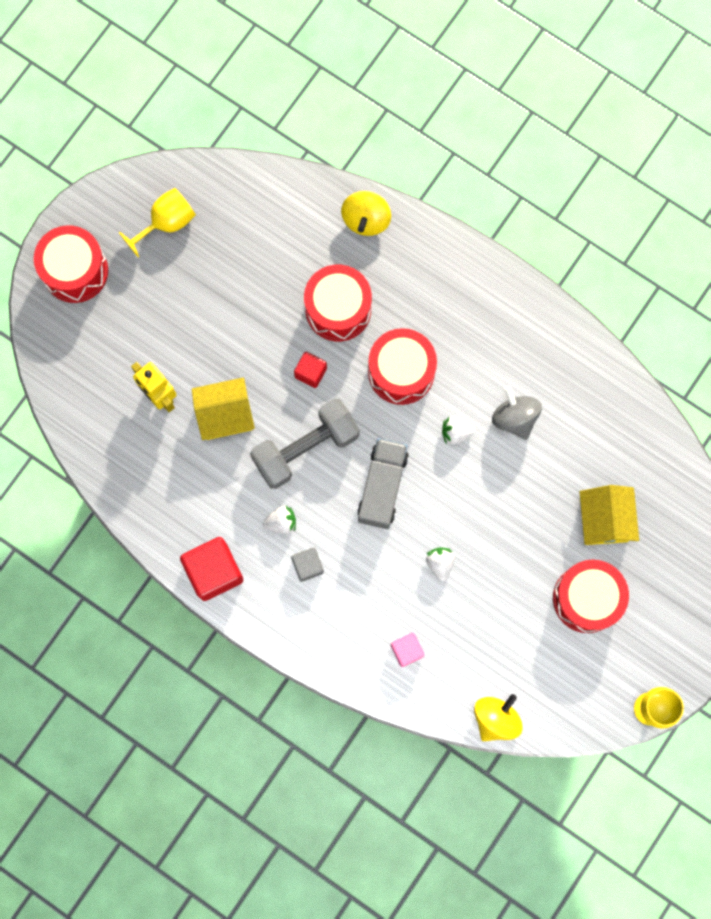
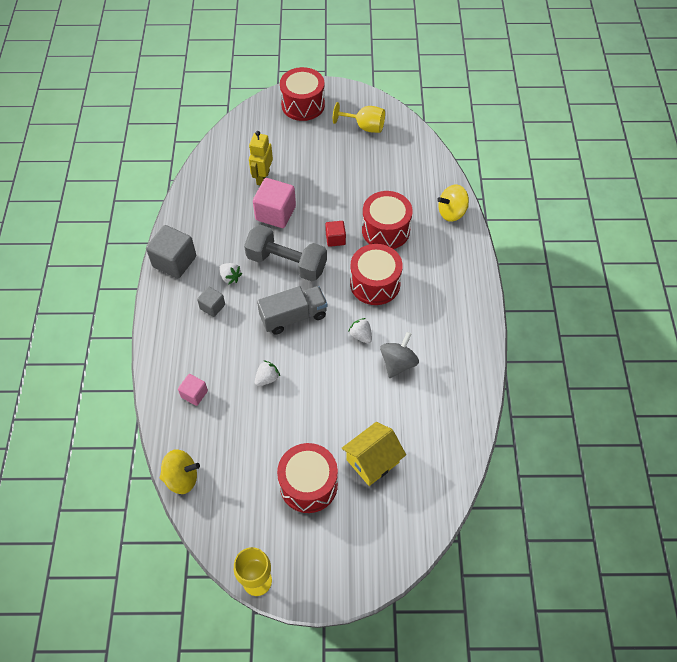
camera: 55 degrees right, 20 degrees down
red cube [180,537,243,601] -> grey cube [146,225,196,278]
yellow house [192,377,255,440] -> pink cube [253,178,296,228]

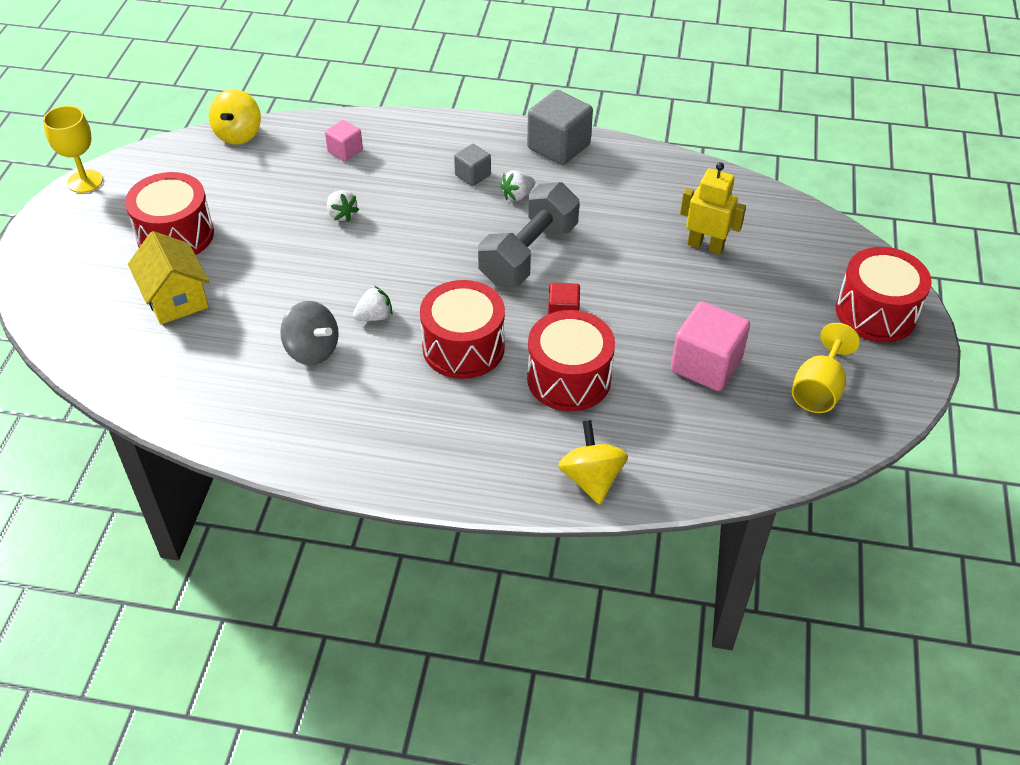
camera: 100 degrees right, 10 degrees down
pink cube [253,178,296,228] -> pink cube moved to [671,301,750,391]
grey truck [257,286,327,334] -> none

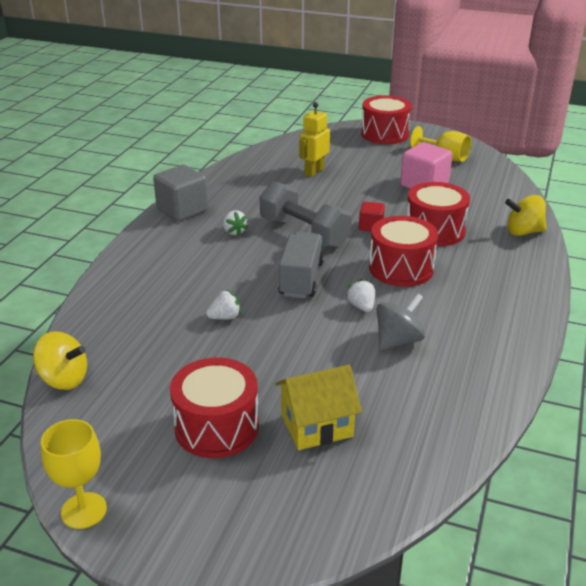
camera: 80 degrees left, 15 degrees down
pink cube [325,120,363,161] -> none
grey cube [454,144,491,186] -> none
none -> grey truck [278,232,324,298]

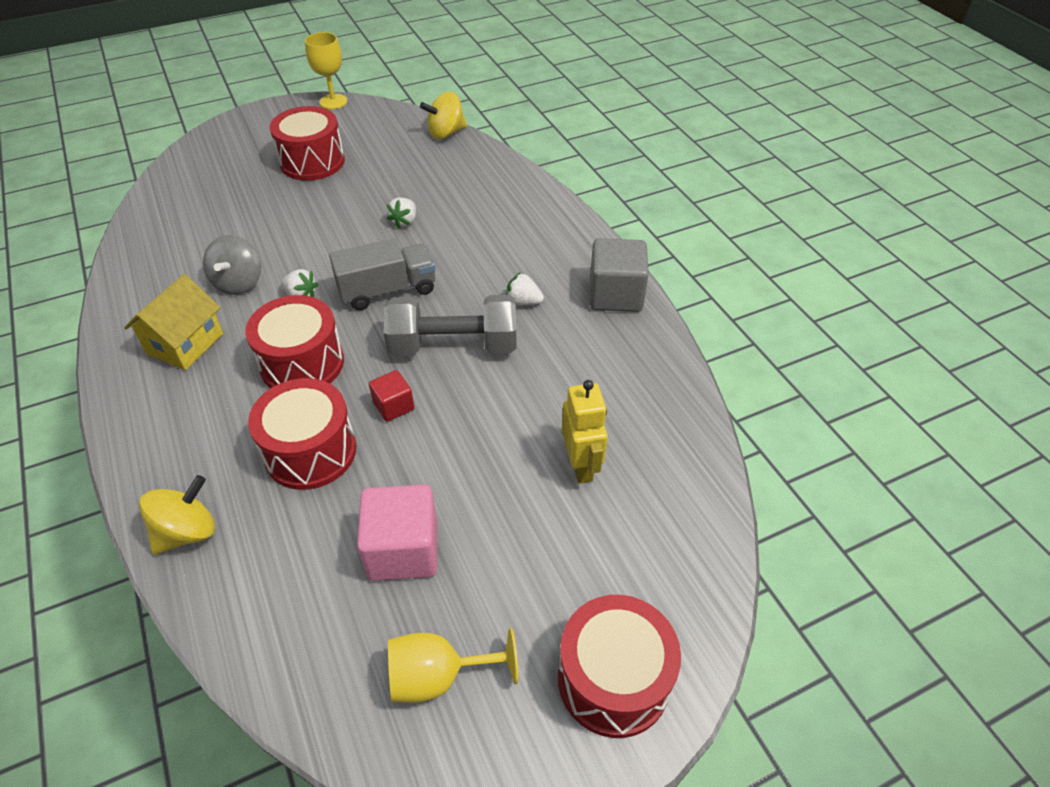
camera: 135 degrees right, 15 degrees up
yellow house [275,365,362,450] -> yellow house moved to [124,274,223,370]
grey truck [278,232,324,298] -> grey truck turned 75 degrees counterclockwise [329,239,436,310]

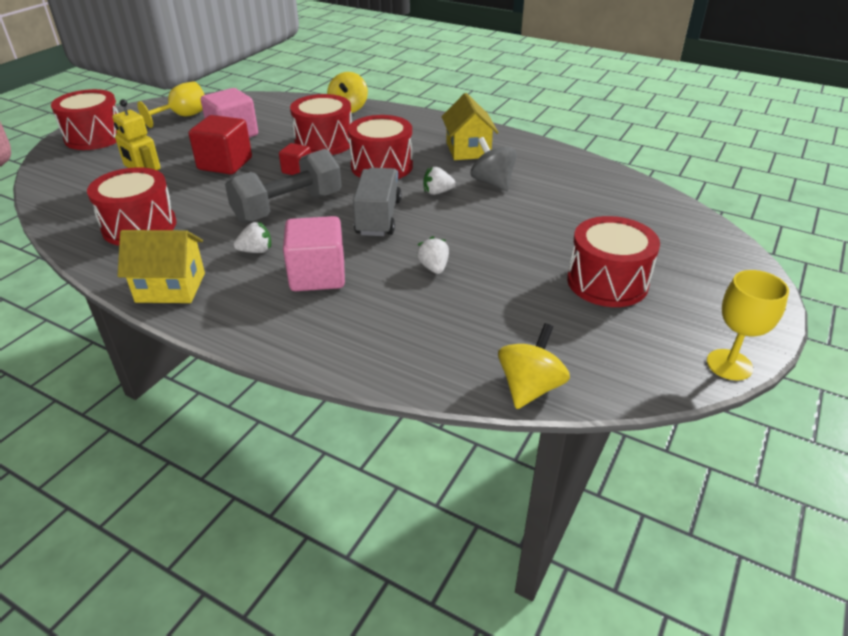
camera: 145 degrees right, 10 degrees down
grey truck [329,239,436,310] -> grey truck turned 150 degrees clockwise [353,168,401,236]
grey cube [590,238,649,312] -> yellow house [118,230,205,303]
none -> red drum [87,167,177,246]
none -> red cube [189,115,252,174]
none -> pink cube [283,216,345,291]

